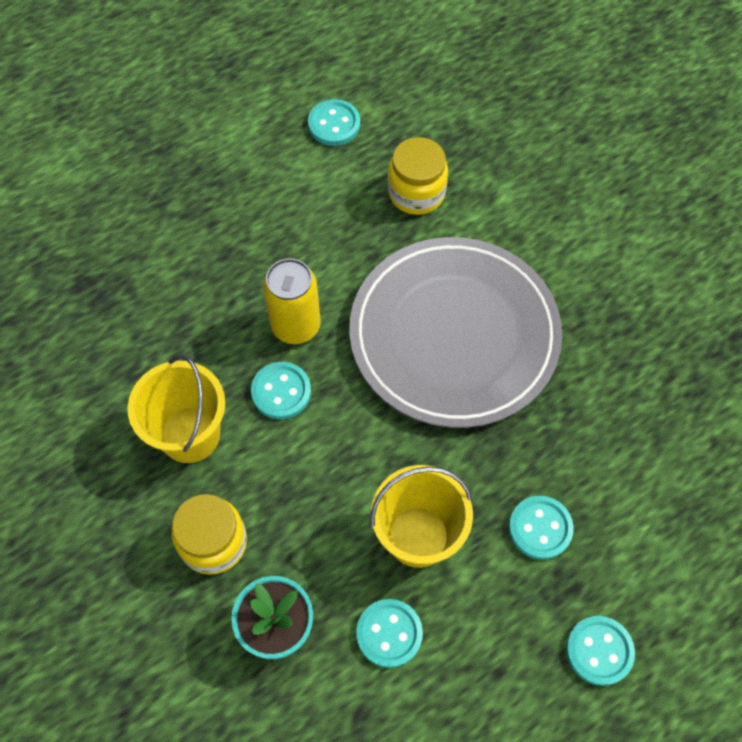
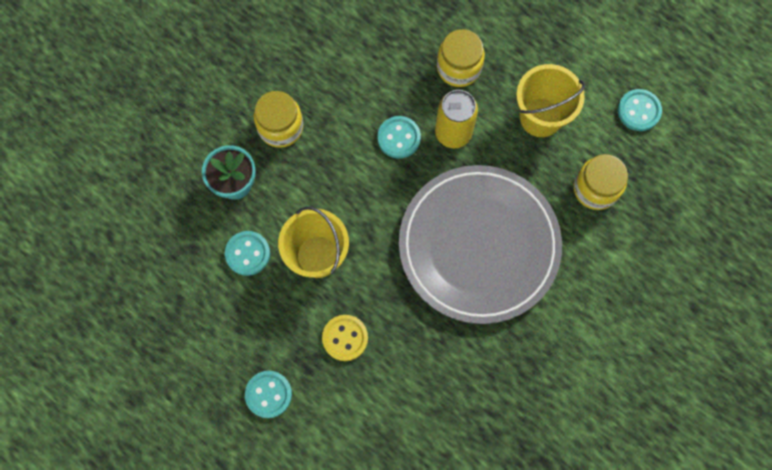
camera: 75 degrees right, 10 degrees up
yellow bucket [127,355,225,463] -> yellow bucket moved to [516,64,585,137]
turquoise button [509,496,574,560] -> yellow button [322,315,368,361]
none -> yellow jar [437,29,485,87]

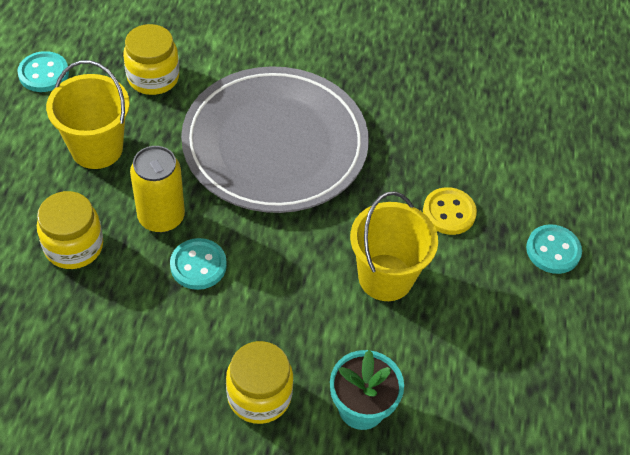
camera: 125 degrees left, 20 degrees down
turquoise button [225,231,270,276] -> none

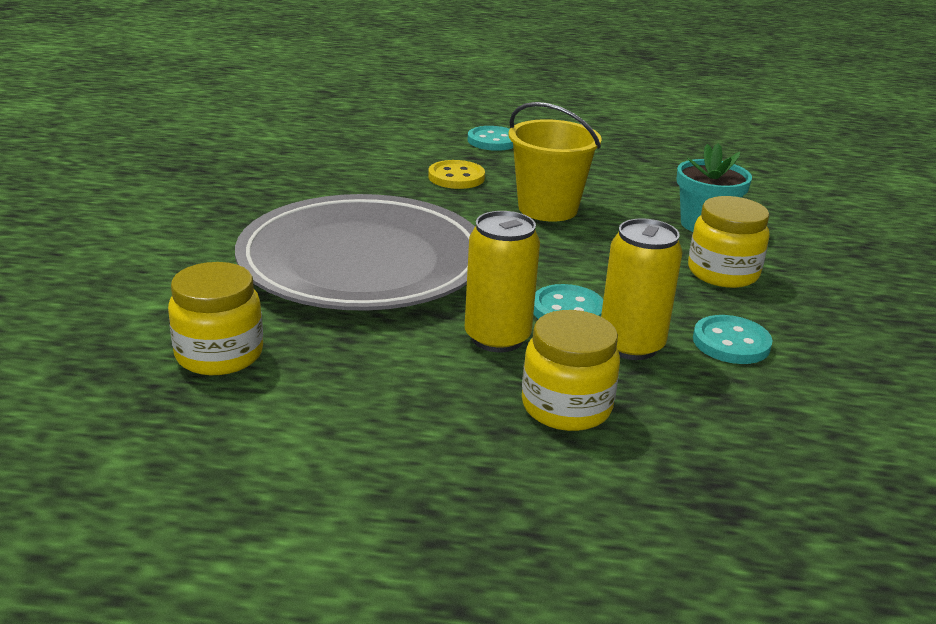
camera: 90 degrees left, 25 degrees down
turquoise button [17,51,69,92] -> turquoise button moved to [693,315,773,364]
yellow bucket [46,60,130,169] -> none
none -> yellow can [601,218,683,360]

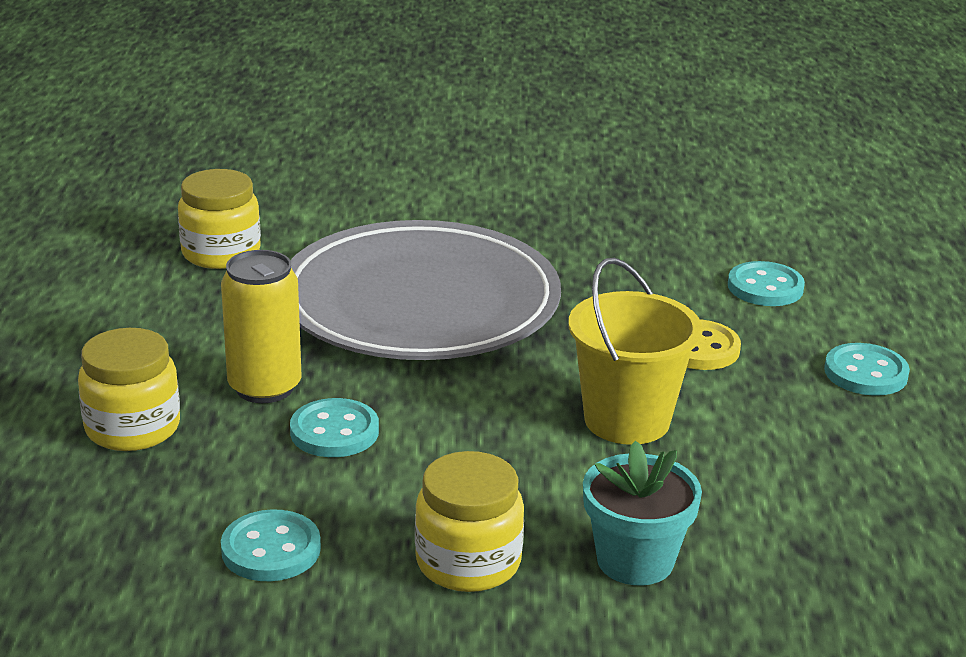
camera: 85 degrees right, 0 degrees up
yellow can [601,218,683,360] -> none
none -> turquoise button [728,261,805,306]

